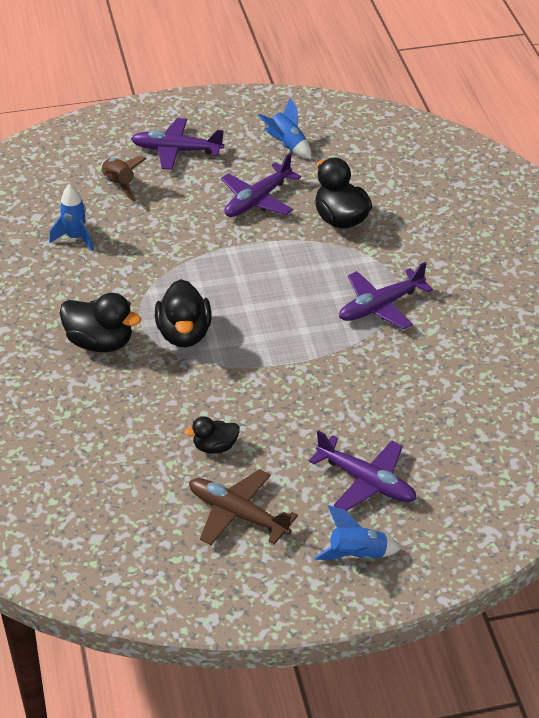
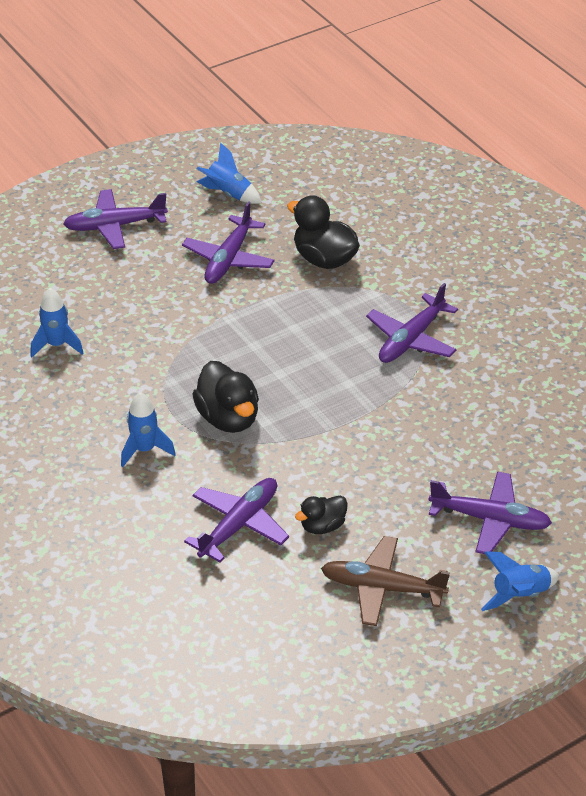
camera: 20 degrees left, 0 degrees up
black duck [60,293,141,352] -> blue rocket [121,392,176,467]
brown rocket [101,156,147,202] -> none
none -> purple plane [184,478,289,562]

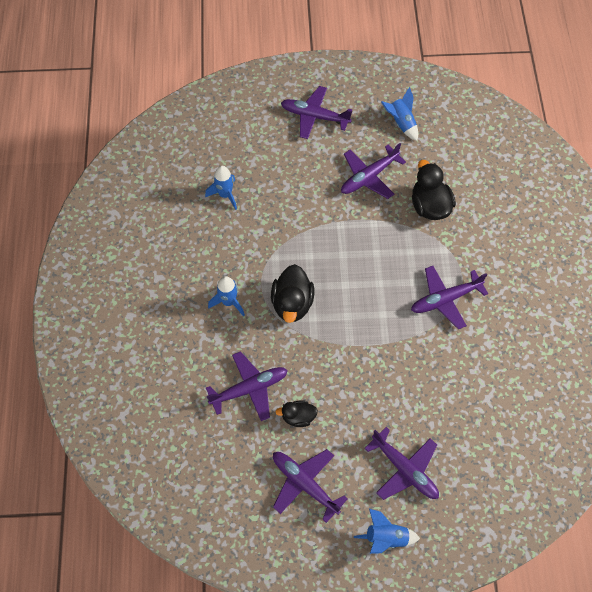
camera: 30 degrees right, 20 degrees up
brown plane [321,536,450,626] -> purple plane [273,449,348,523]

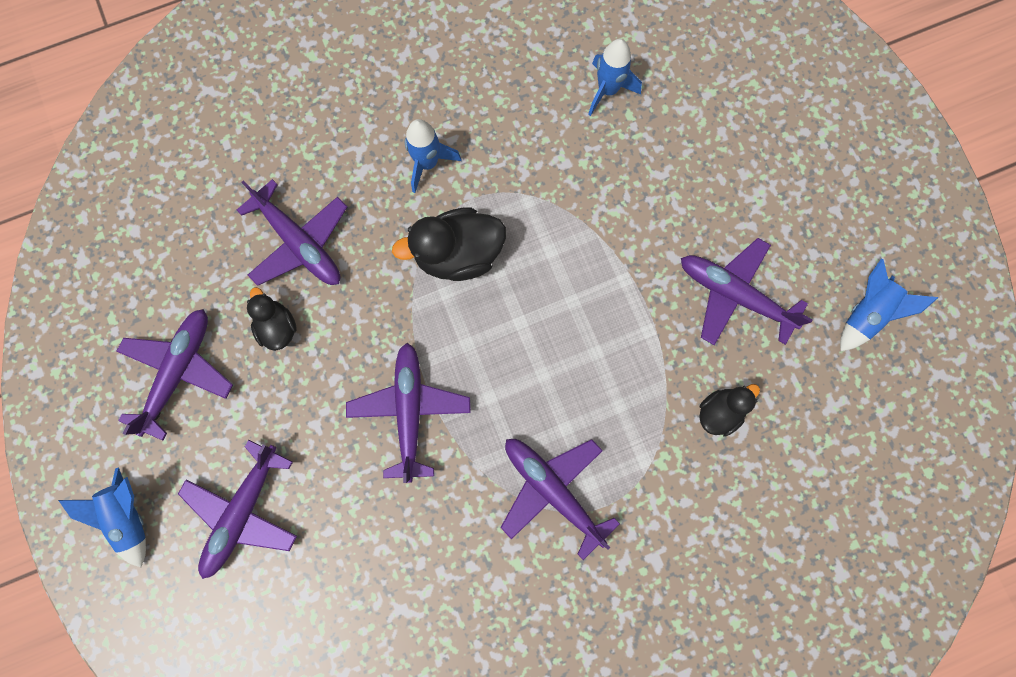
camera: 70 degrees right, 15 degrees up
purple plane [281,86,352,139] -> purple plane moved to [346,343,471,483]
black duck [412,160,456,220] -> black duck [699,384,760,437], size x0.59

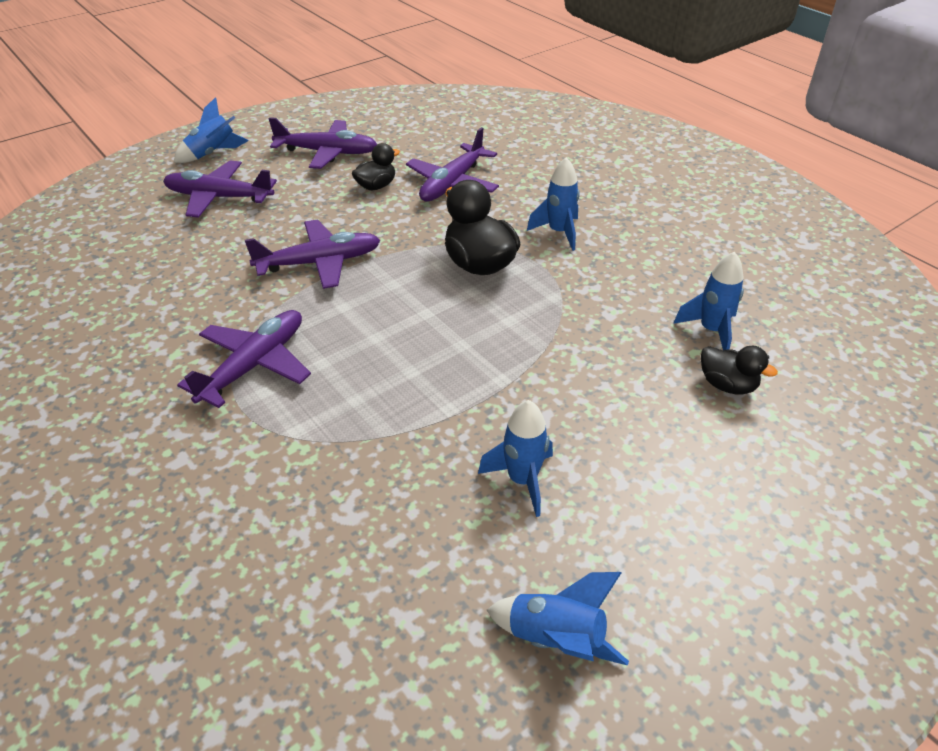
camera: 75 degrees right, 35 degrees down
purple plane [681,238,813,345] -> blue rocket [478,400,553,517]
black duck [699,384,760,437] -> black duck moved to [701,346,778,394]

